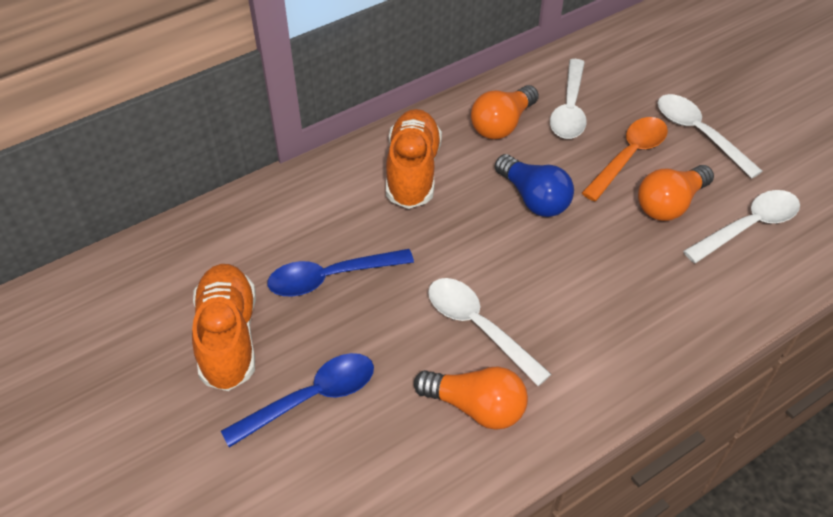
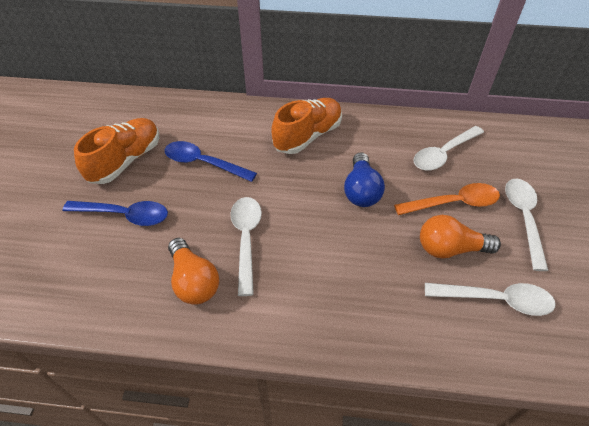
camera: 40 degrees right, 0 degrees up
orange light bulb [471,85,539,139] -> none

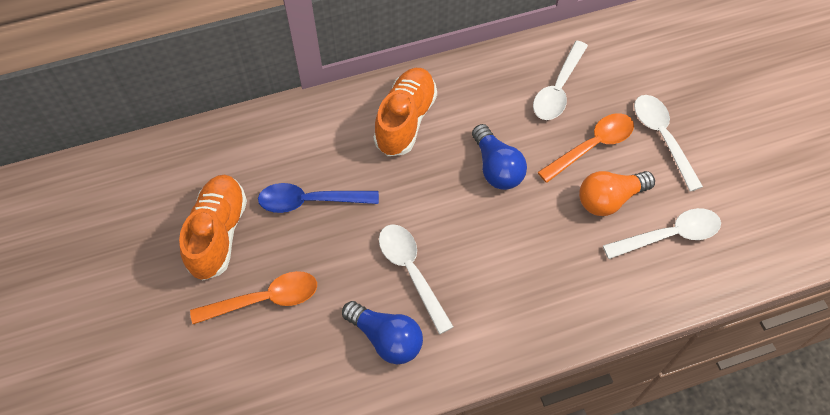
camera: 25 degrees left, 10 degrees up
blue spoon [63,201,168,226] -> orange spoon [190,271,317,324]
orange light bulb [168,238,219,305] -> blue light bulb [342,301,423,364]

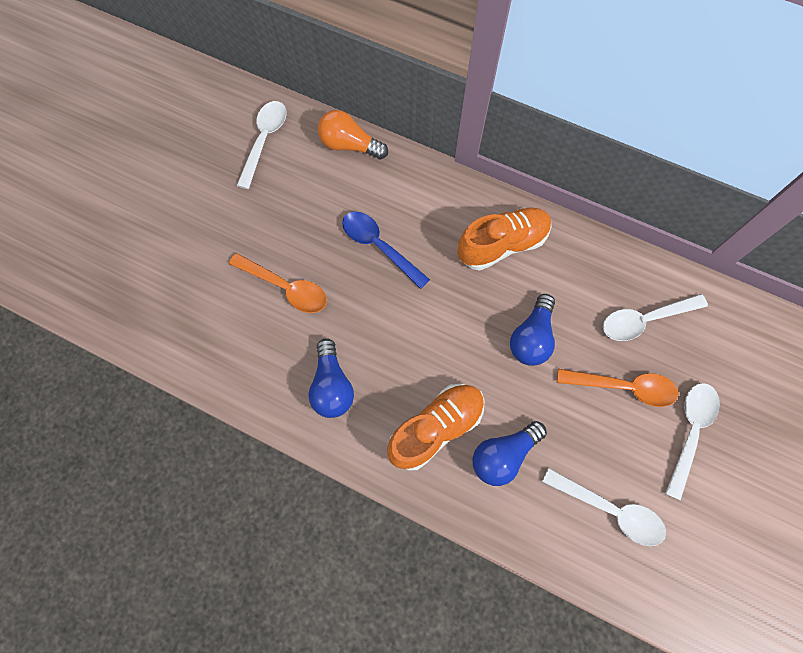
camera: 45 degrees right, 10 degrees up
orange shoe [179,175,247,280] -> orange shoe moved to [387,384,485,471]
white spoon [379,224,453,334] -> white spoon moved to [237,101,286,189]
orange light bulb [579,171,655,216] -> orange light bulb moved to [318,110,388,159]
none -> blue light bulb [473,421,547,486]

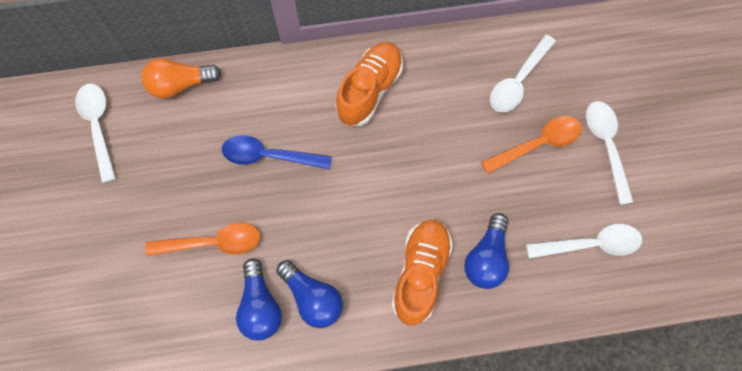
camera: 35 degrees left, 0 degrees up
blue light bulb [510,294,555,366] -> blue light bulb moved to [236,258,282,341]

